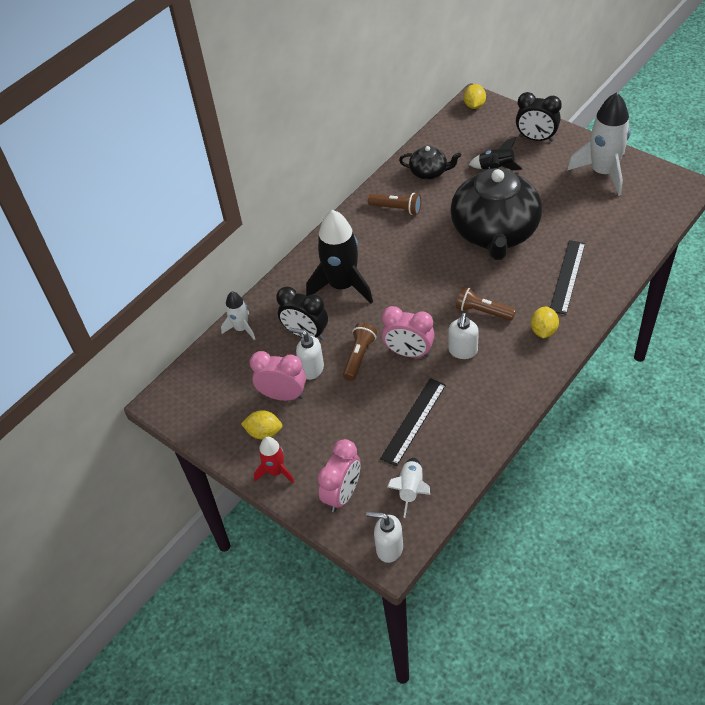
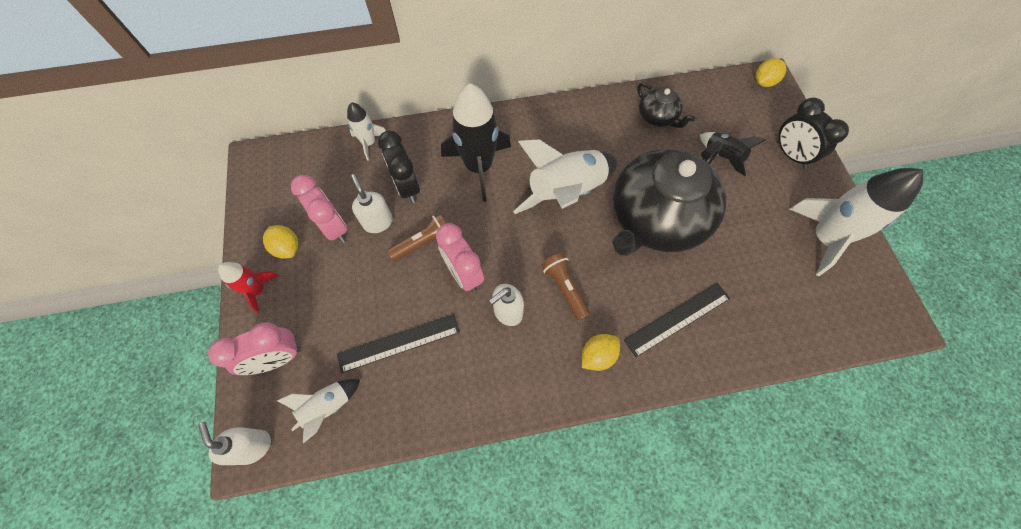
camera: 35 degrees right, 15 degrees up
brown flashlight [368,193,421,215] -> none
none -> white rocket [513,139,617,214]

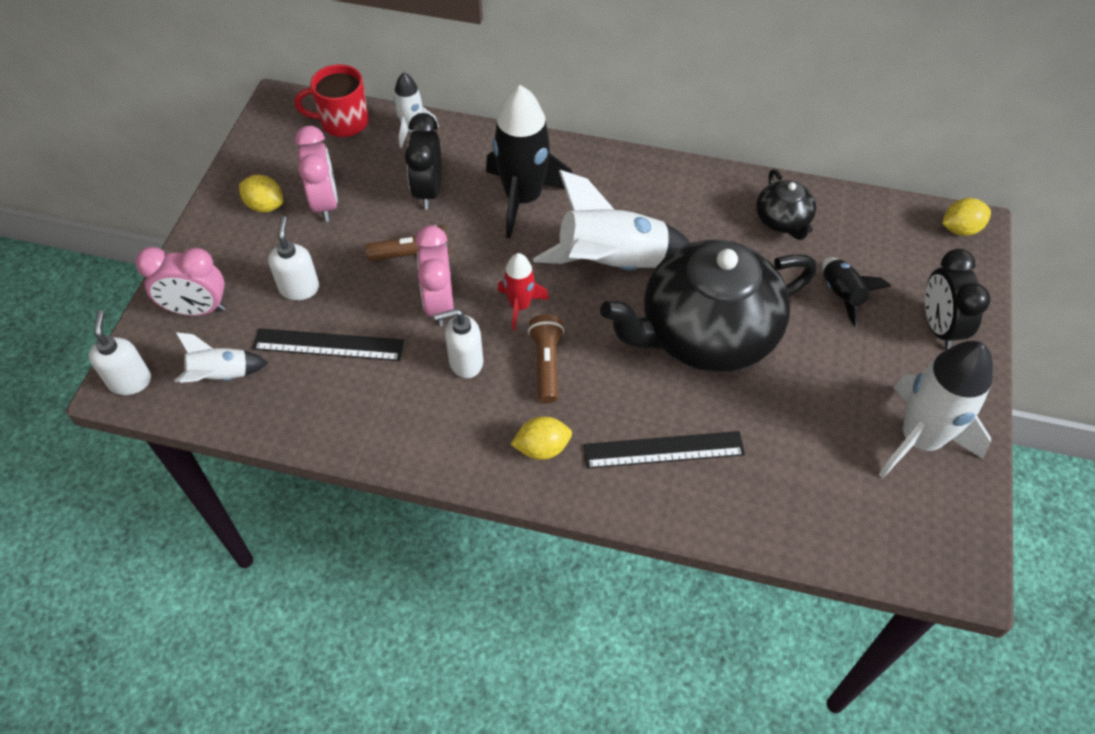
camera: 25 degrees right, 10 degrees down
red rocket [218,262,279,313] -> red rocket moved to [498,253,549,330]
yellow lemon [263,225,298,258] -> yellow lemon turned 45 degrees counterclockwise [239,175,283,213]
white soap dispenser [351,174,393,233] -> white soap dispenser moved to [268,216,319,300]
none -> red mug [295,64,369,137]

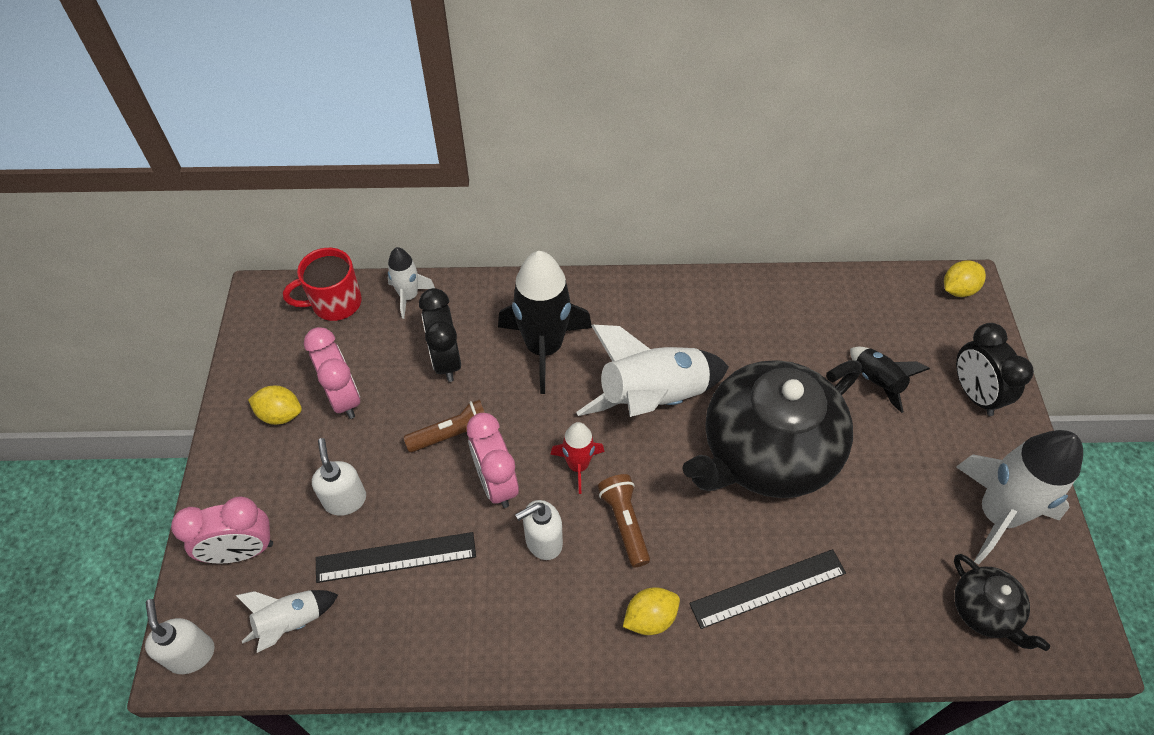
camera: 15 degrees left, 0 degrees up
black teapot [756,169,816,240] -> black teapot moved to [954,554,1050,651]

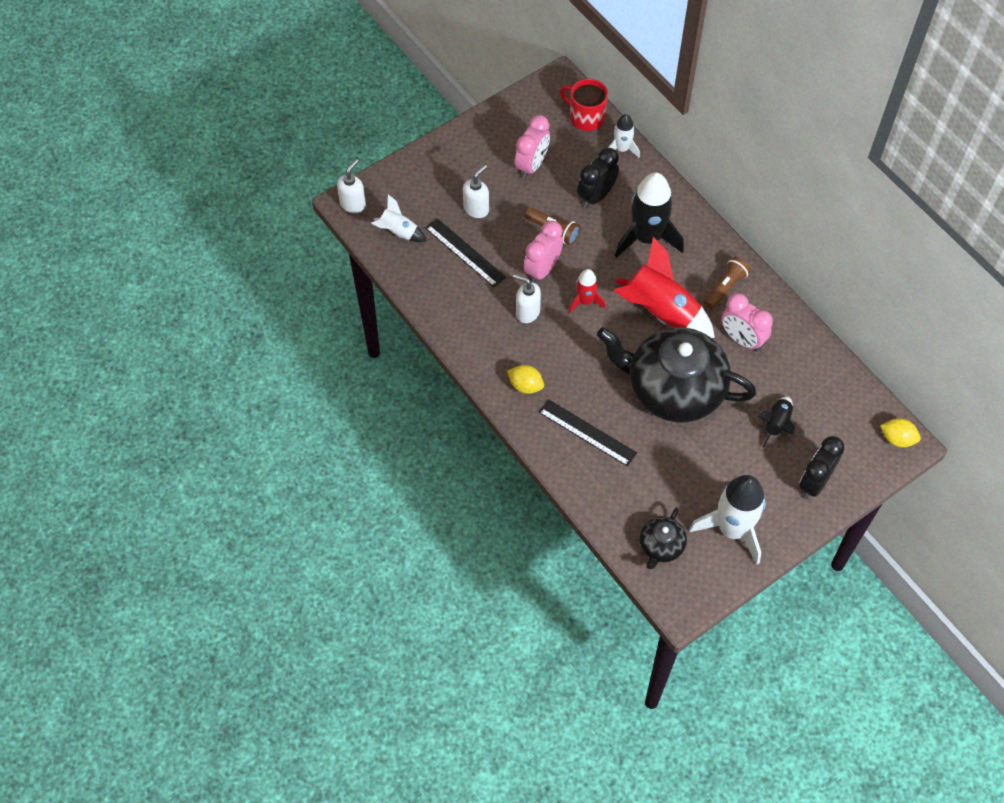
camera: 55 degrees right, 5 degrees up
pink clock [171,496,273,564] -> pink clock moved to [721,293,773,351]
yellow lemon [248,386,302,425] -> none
white rocket [577,325,729,417] -> red rocket [613,237,715,338]
brown flashlight [598,474,650,568] -> brown flashlight moved to [704,256,751,309]

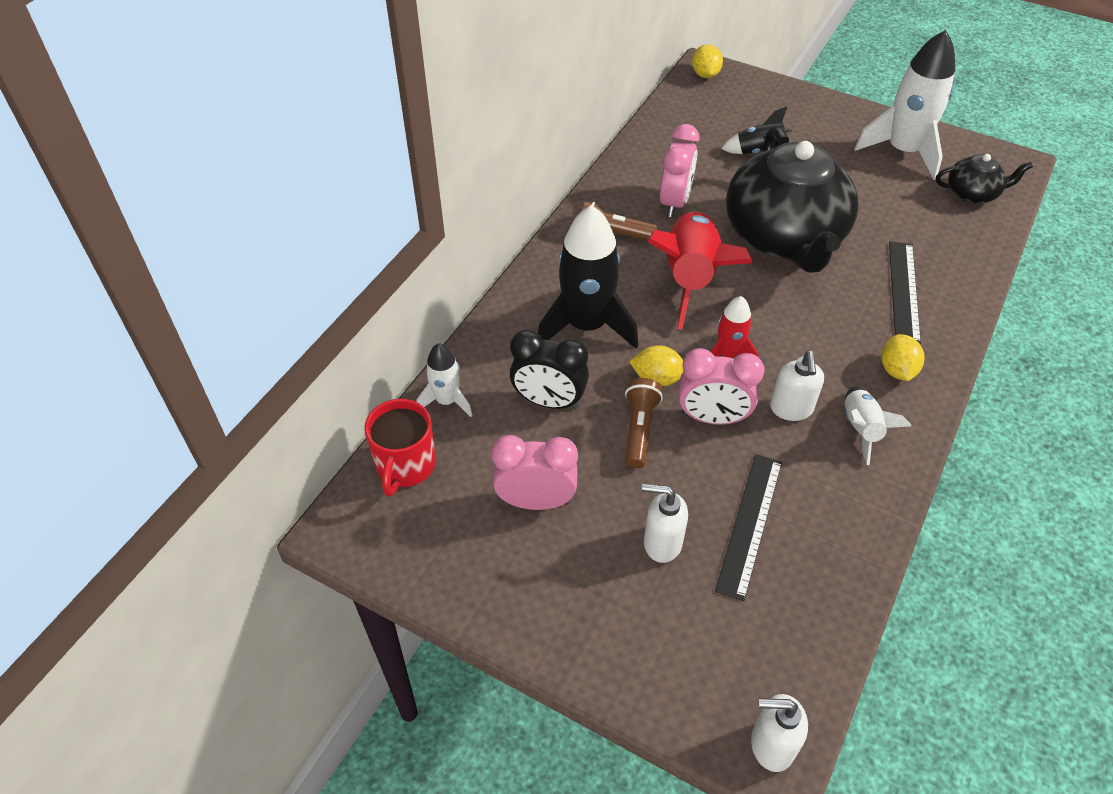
camera: 115 degrees left, 10 degrees down
white rocket [371,194,427,242] -> white rocket moved to [845,387,911,465]
black clock [799,436,845,499] -> none
none -> yellow lemon [629,345,684,386]

